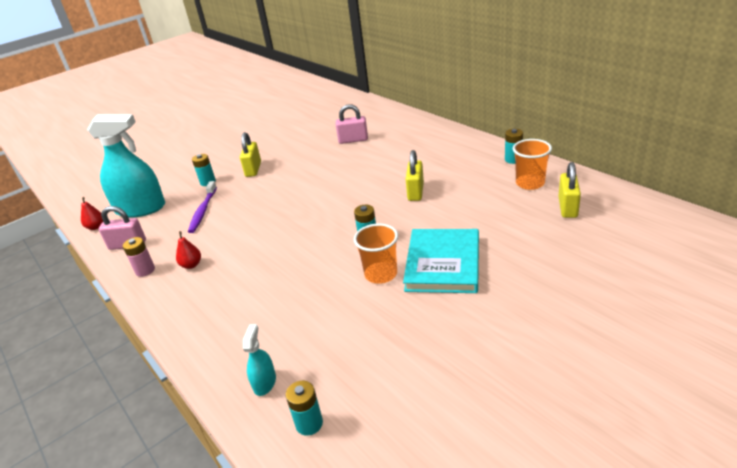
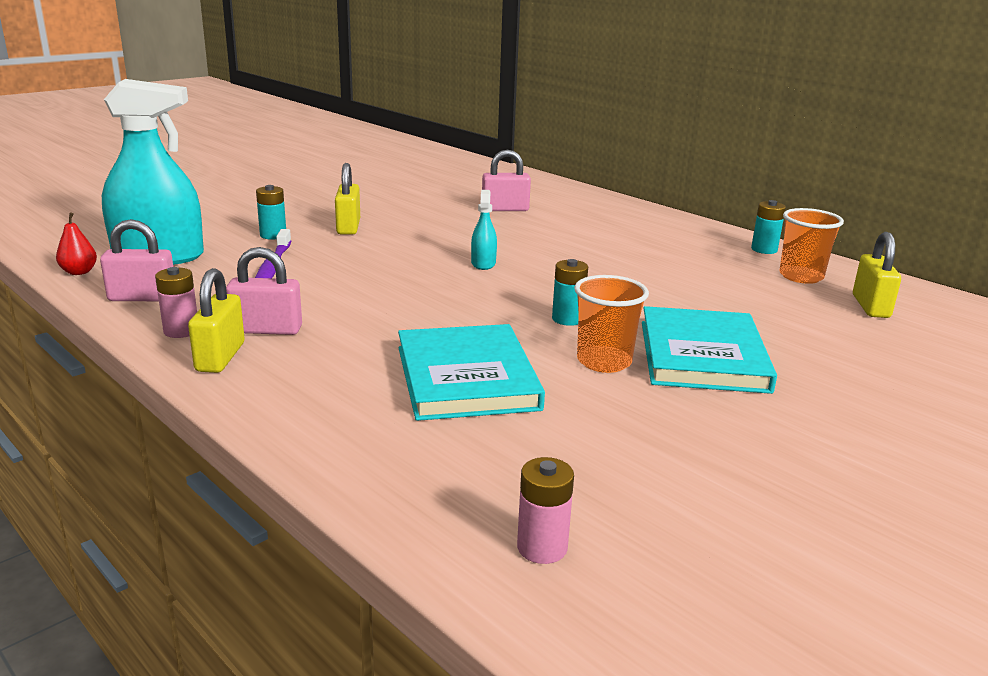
camera: 10 degrees left, 10 degrees down
red pear [176,231,201,269] -> pink padlock [226,247,302,335]
turquoise spray bottle [243,324,276,396] -> turquoise spray bottle moved to [471,190,497,270]
turquoise battery [286,381,323,436] -> pink battery [517,457,574,564]
yellow padlock [406,150,424,201] -> yellow padlock moved to [188,268,245,373]
none -> turquoise book [398,324,545,421]

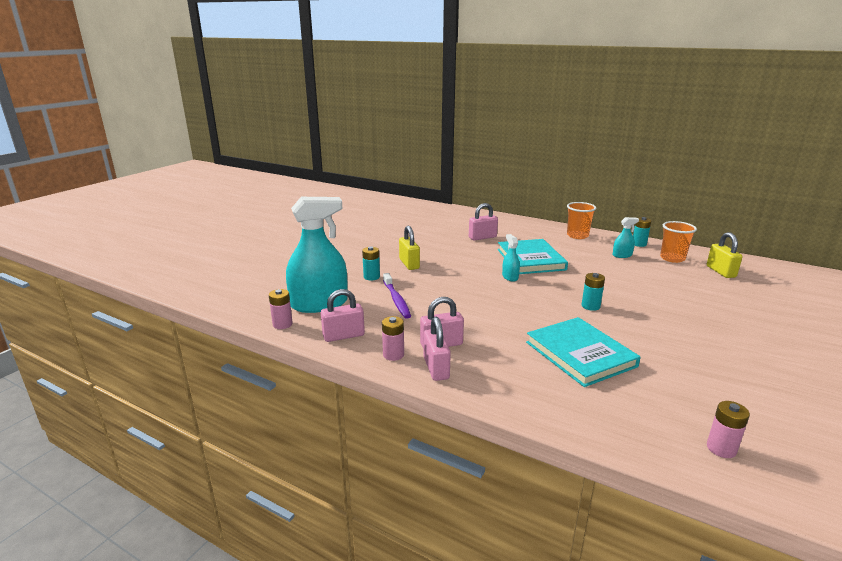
camera: 15 degrees left, 0 degrees up
red pear [56,212,97,275] -> pink battery [269,289,293,329]
yellow padlock [188,268,245,373] -> pink padlock [424,317,451,381]
orange cup [574,275,649,373] -> orange cup moved to [567,202,596,239]
turquoise book [642,306,777,394] -> turquoise book moved to [498,239,568,274]
none -> turquoise spray bottle [613,217,639,258]

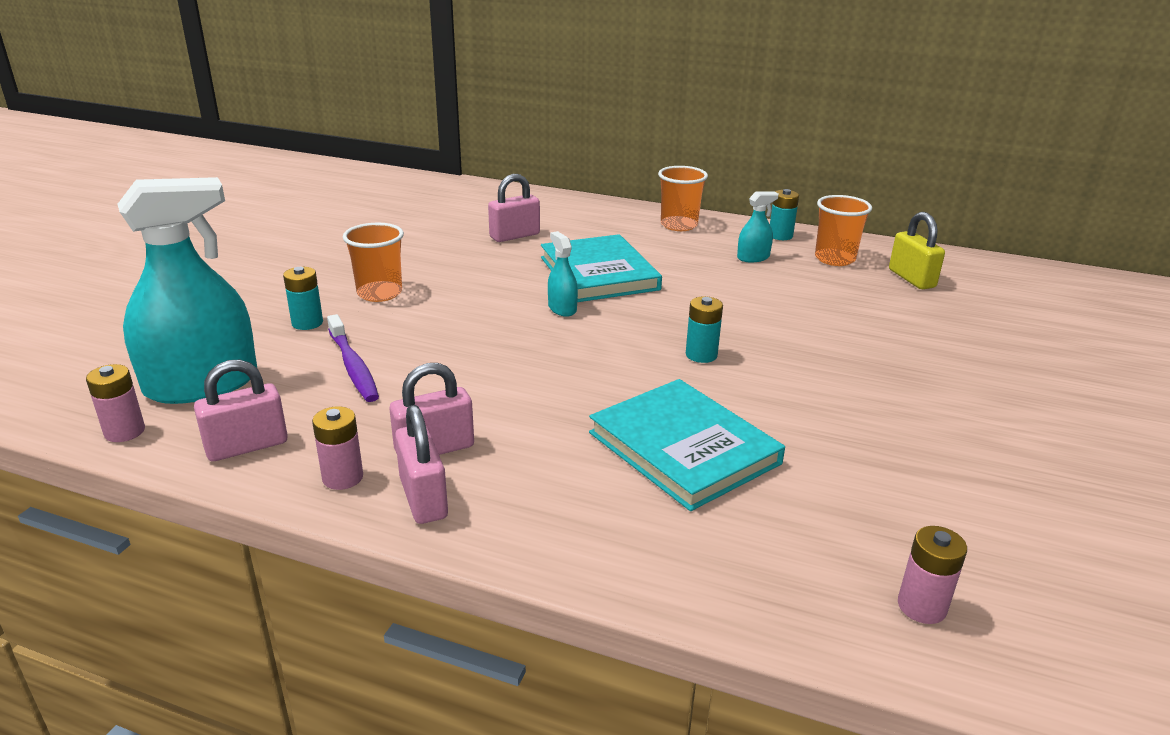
camera: 10 degrees left, 5 degrees up
yellow padlock [399,226,420,270] -> orange cup [343,223,404,302]

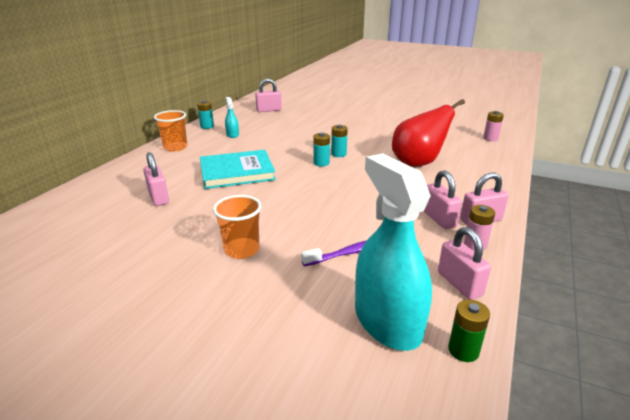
camera: 85 degrees left, 0 degrees up
pink battery [86,364,145,442] -> green battery [448,300,490,362]
turquoise battery [283,267,323,330] -> turquoise battery moved to [313,133,330,167]
turquoise spray bottle [548,231,578,317] -> none
turquoise book [589,379,785,511] -> red pear [392,99,465,167]
orange cup [815,195,872,266] -> none
yellow padlock [889,212,945,289] -> pink padlock [255,79,282,112]

